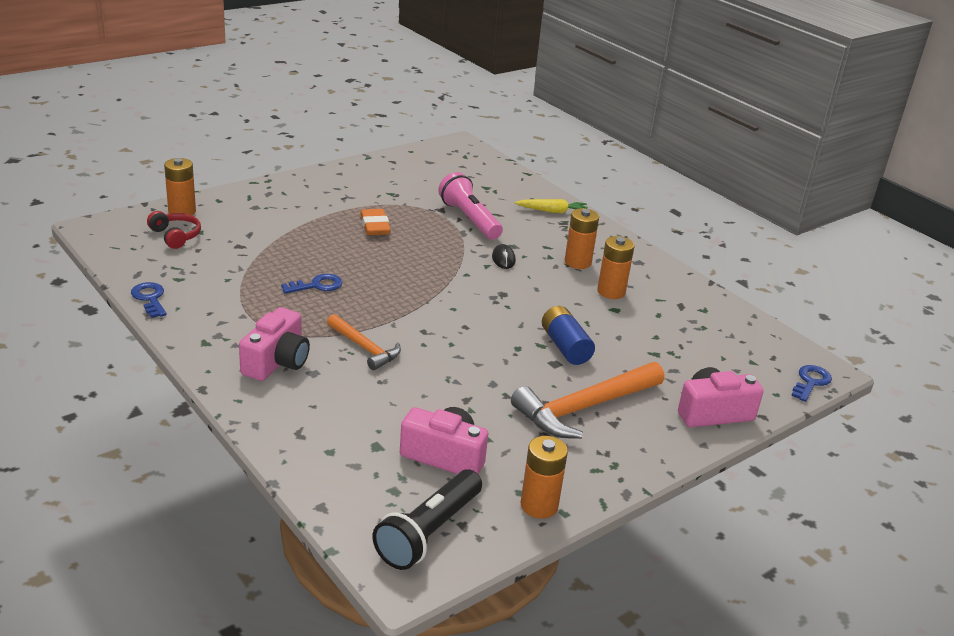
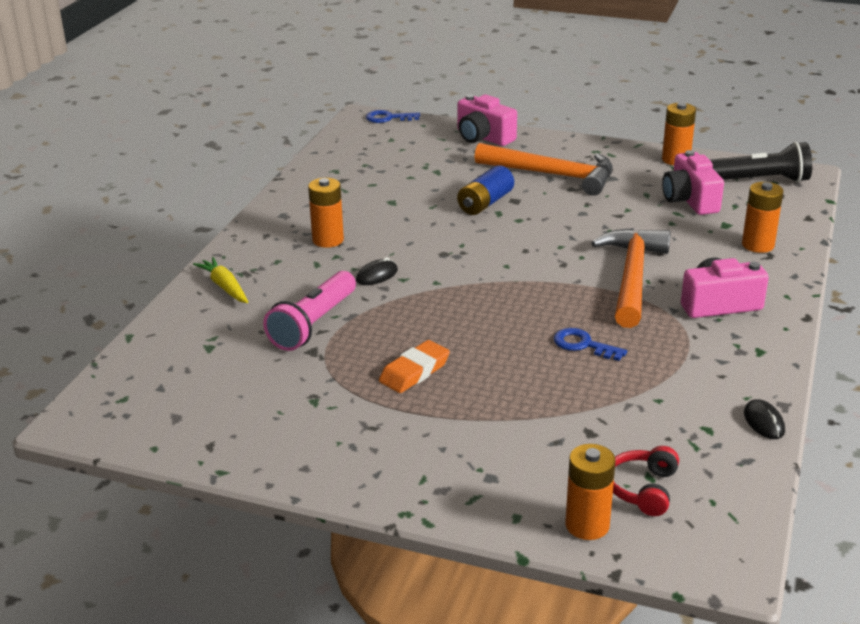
camera: 120 degrees left, 0 degrees up
blue key [131,282,167,318] -> black mouse [744,399,785,439]
orange hammer [327,314,401,370] -> orange hammer [591,228,671,328], size x1.71
orange battery [597,236,635,299] -> orange battery moved to [742,182,783,253]

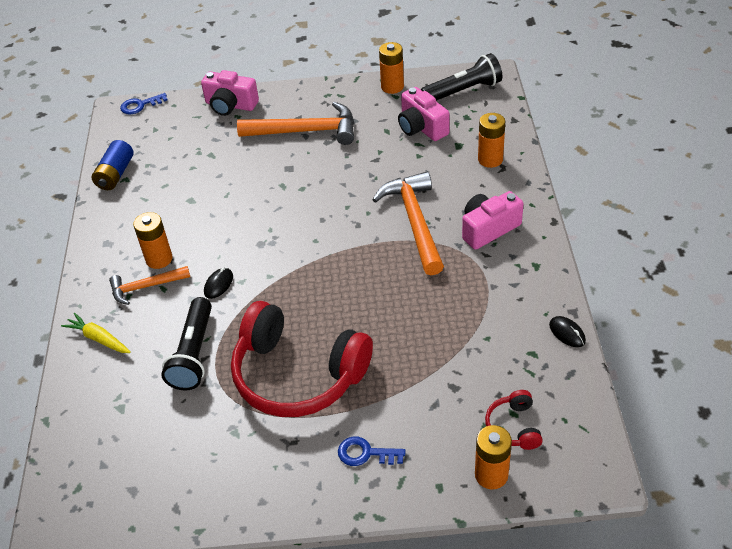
camera: 20 degrees left, 15 degrees up
pink flashlight [263,271,356,351] -> black flashlight [161,297,212,390]
orange eraser [379,340,450,393] -> red headphones [231,301,373,417]
blue battery [457,165,514,215] -> blue battery moved to [92,140,134,190]
blue key [553,328,627,361] -> blue key moved to [338,436,405,466]
none -> orange hammer [109,266,190,305]

